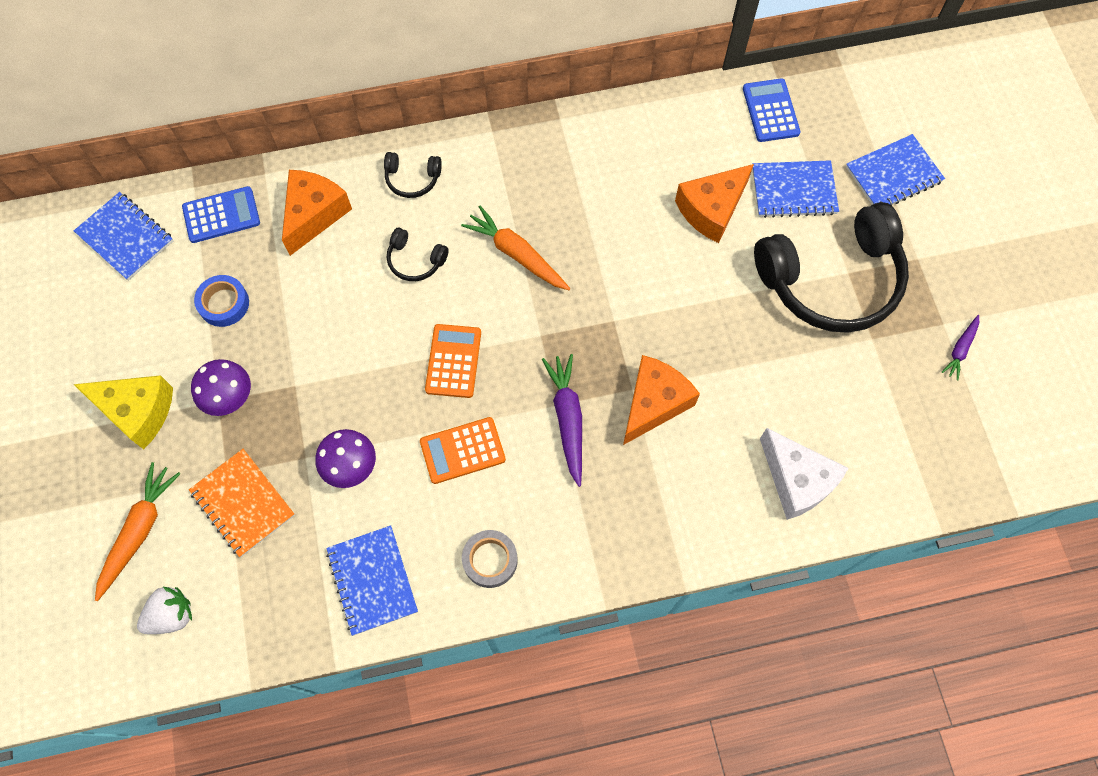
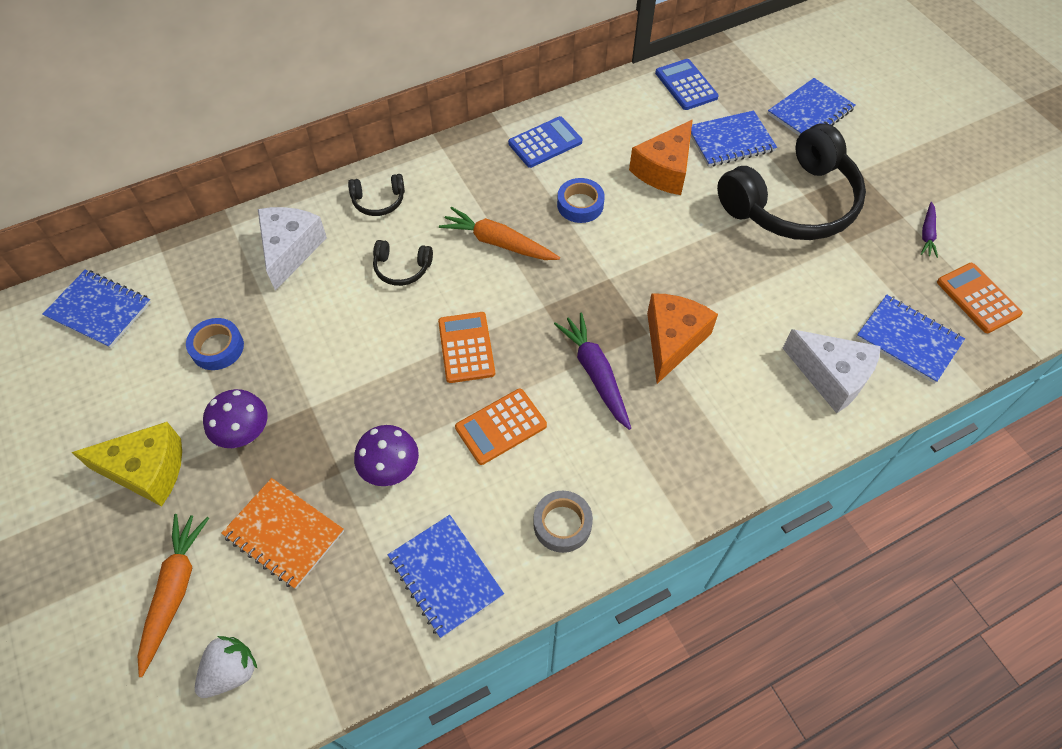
camera: 15 degrees left, 10 degrees down
blue calculator [182,186,260,243] -> blue calculator moved to [508,116,582,168]
orange cheese [282,170,352,256] -> white cheese [258,207,327,291]
none -> blue tape [557,178,605,223]
none -> blue notebook [856,295,965,384]
none -> orange calculator [937,263,1023,333]

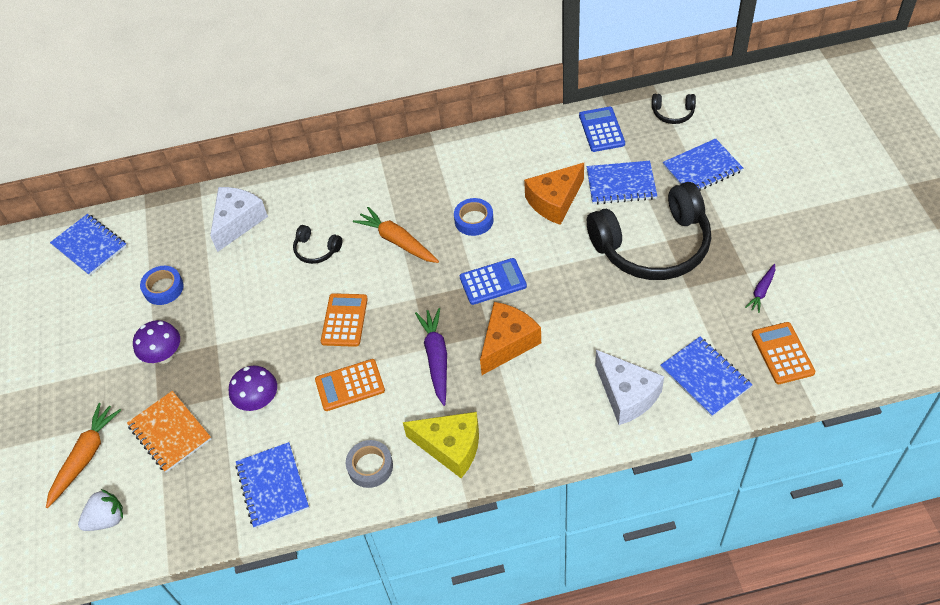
camera: 20 degrees right, 5 degrees down
yellow cheese [71,422,182,506] -> yellow cheese moved to [403,412,479,478]
black headphones [348,174,405,216] -> black headphones moved to [652,94,696,124]
blue calculator [508,116,582,168] -> blue calculator moved to [460,258,527,305]

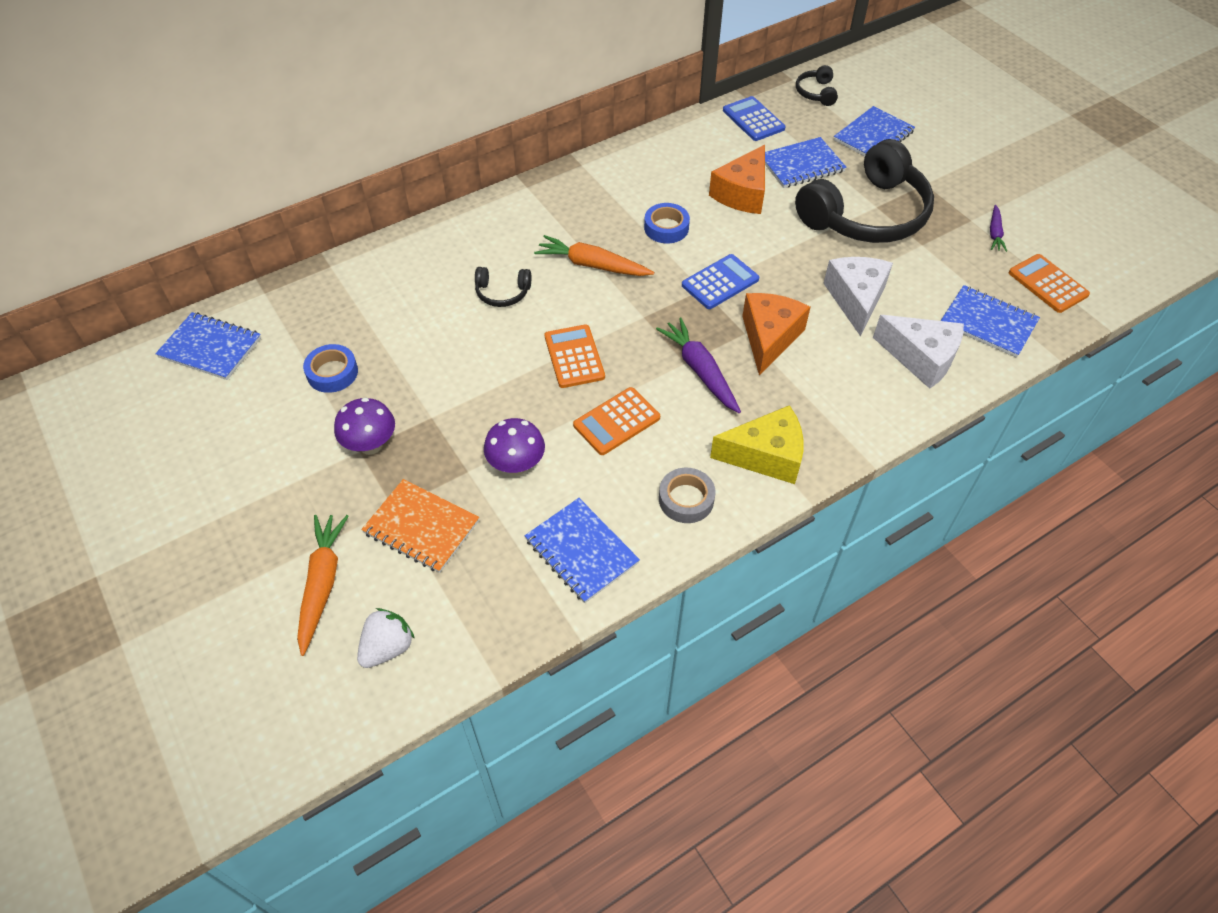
camera: 25 degrees left, 0 degrees up
white cheese [210,187,268,252] -> white cheese moved to [823,257,893,336]
black headphones [652,94,696,124] -> black headphones turned 105 degrees clockwise [796,65,838,106]

